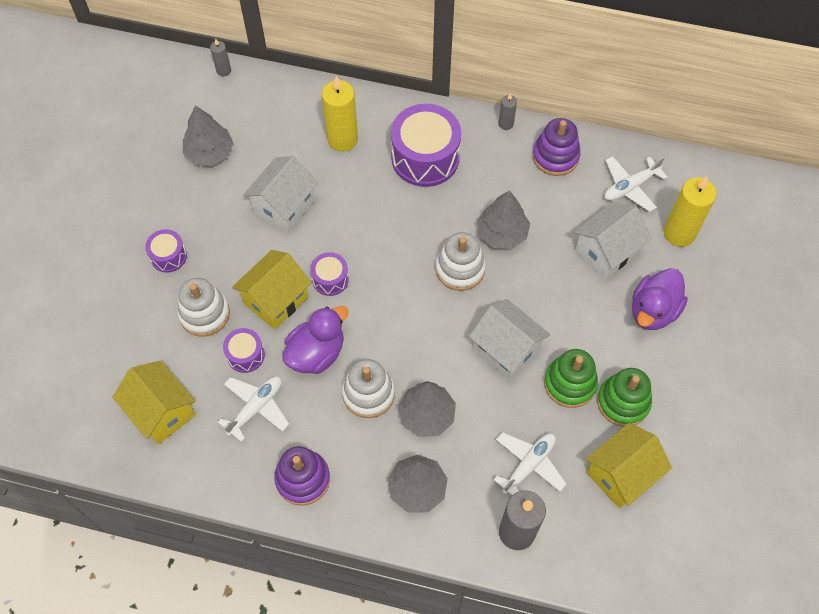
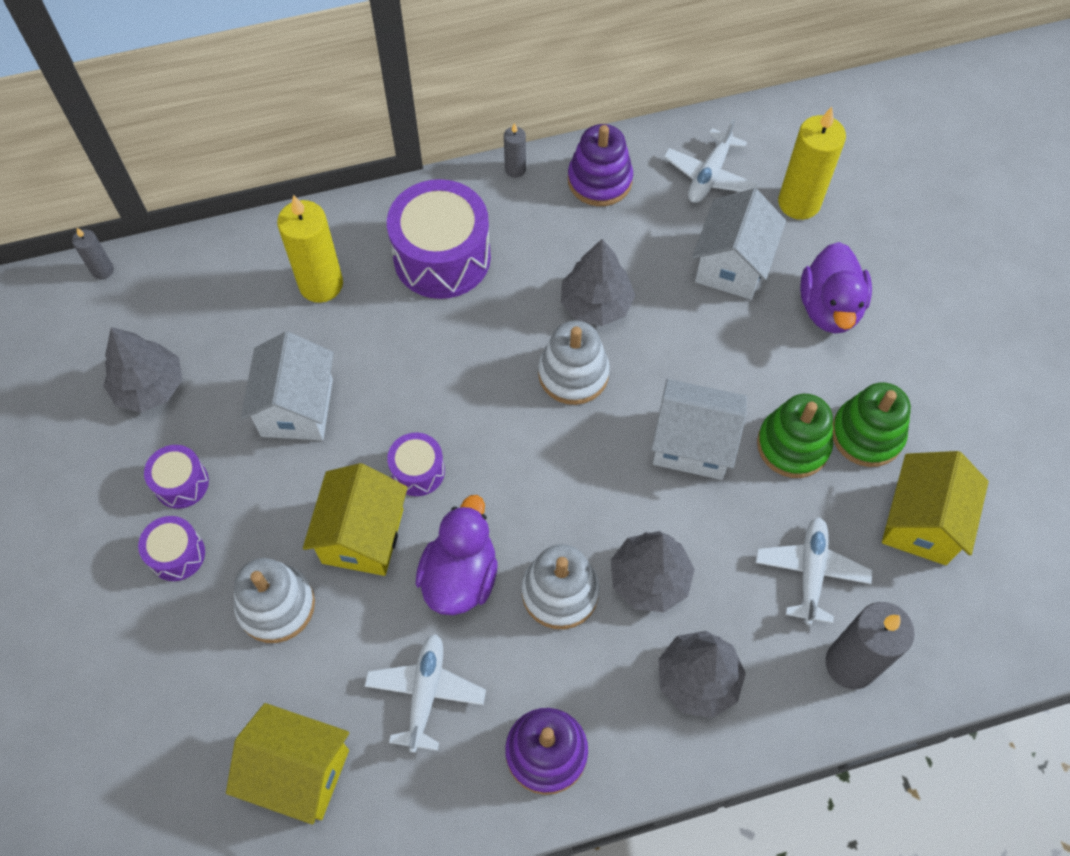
camera: 30 degrees left, 0 degrees up
purple drum [223,328,265,373] -> purple drum moved to [144,445,209,509]

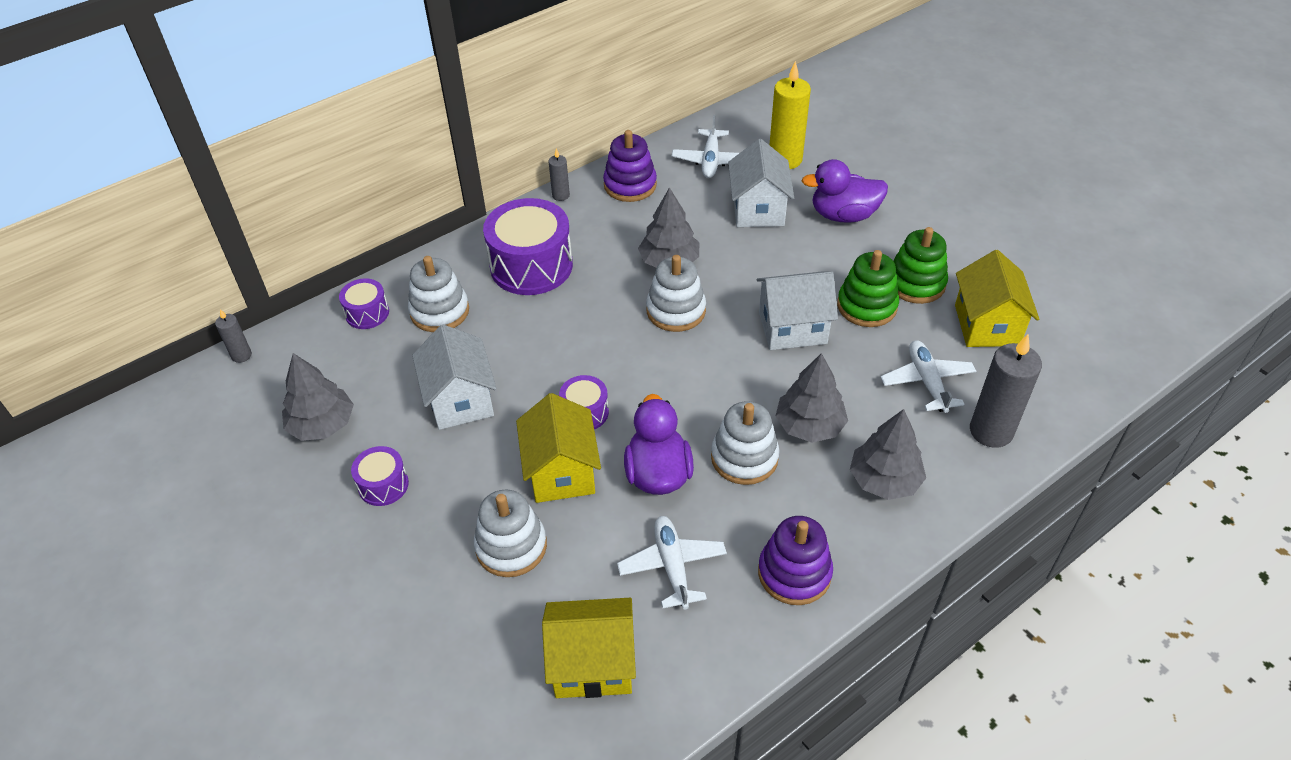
camera: 20 degrees left, 15 degrees down
purple drum [138,516,205,581] -> purple drum moved to [339,278,389,329]
yellow candle [277,195,343,303] -> white stacking toy [408,256,469,332]
purple duck [800,242,872,334] -> purple duck turned 105 degrees clockwise [802,159,888,223]

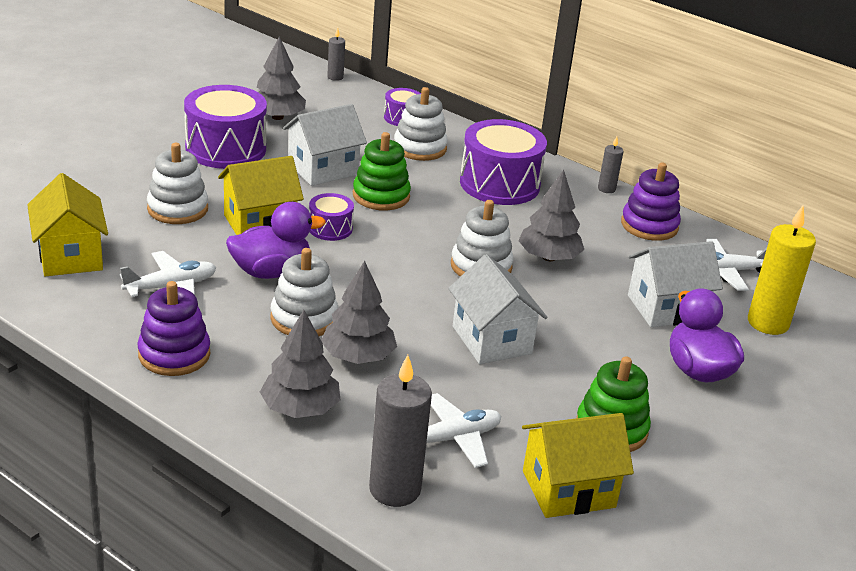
camera: 70 degrees right, 15 degrees down
purple drum [351,446,409,506] -> purple drum [184,85,267,169], size x1.98
green stacking toy [837,250,899,327] -> green stacking toy moved to [353,132,411,210]

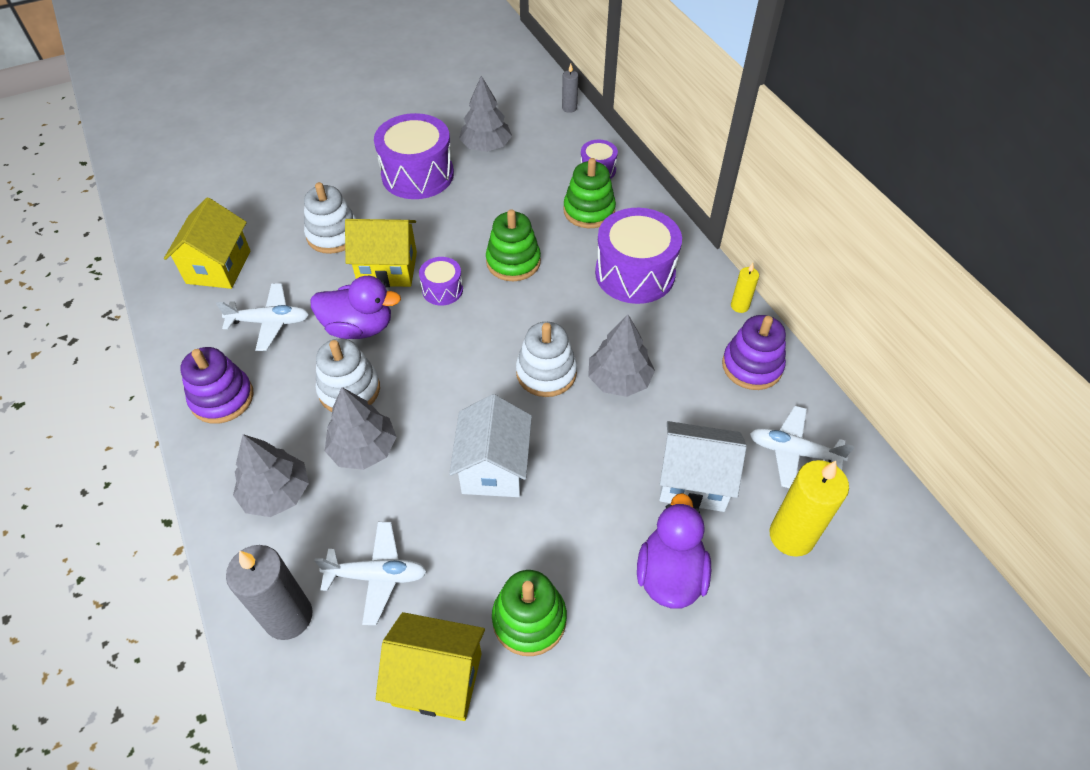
camera: 30 degrees right, 20 degrees up
white house [283,104,367,186] -> none
white stacking toy [394,87,448,161] -> green stacking toy [563,158,616,228]
grey candle [598,137,623,193] -> yellow candle [731,263,759,313]

